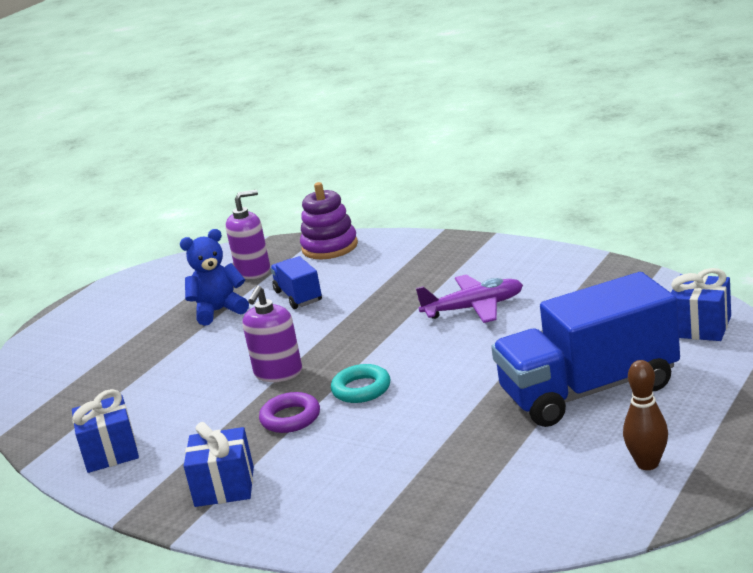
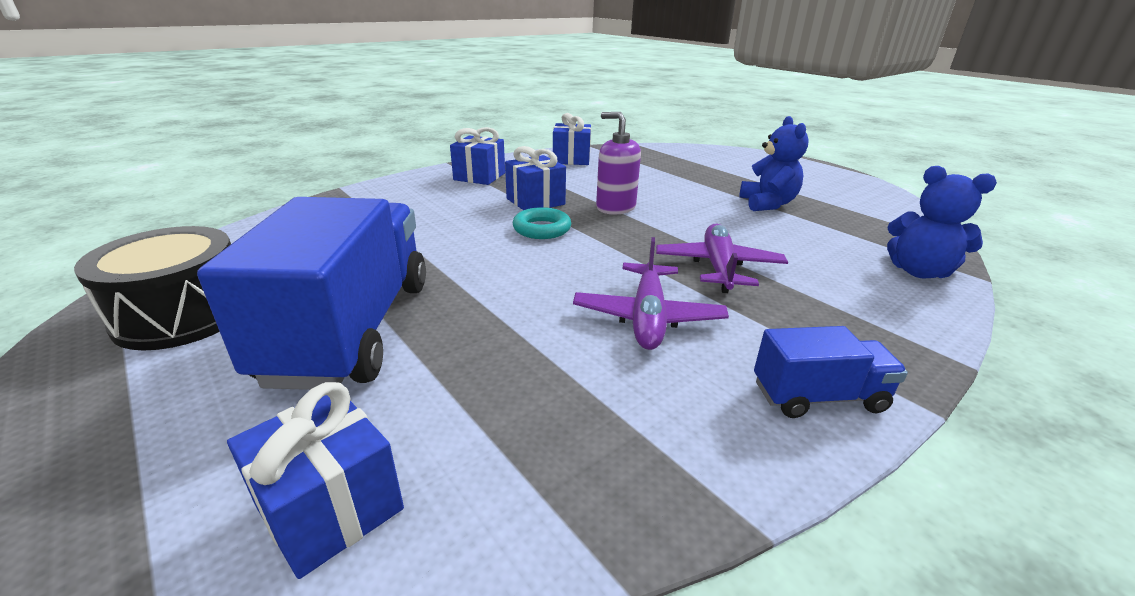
camera: 105 degrees right, 5 degrees up
purple soap dispenser [226,190,270,279] -> none
purple ring [259,392,320,433] -> blue gift [505,146,566,210]
blue truck [270,256,322,309] -> blue truck moved to [754,326,908,418]
purple stacking toy [300,182,358,259] -> blue teddy bear [887,166,997,279]
brown bowling pin [623,360,668,470] -> black drum [74,226,231,350]
none -> purple plane [656,223,788,293]

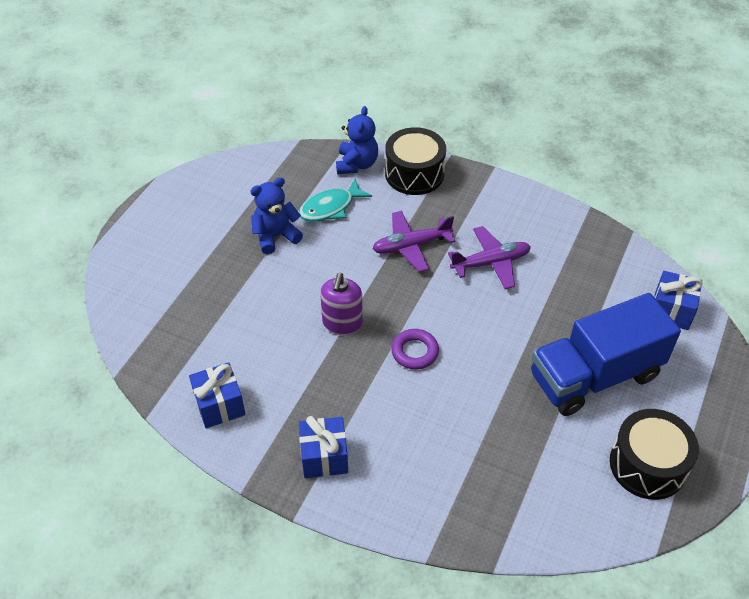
camera: 115 degrees left, 20 degrees up
blue gift [505,146,566,210] -> none
turquoise ring [513,207,571,239] -> purple ring [391,329,439,370]
blue truck [754,326,908,418] -> none
none -> turquoise fish [299,179,372,222]
none -> black drum [385,127,446,195]

